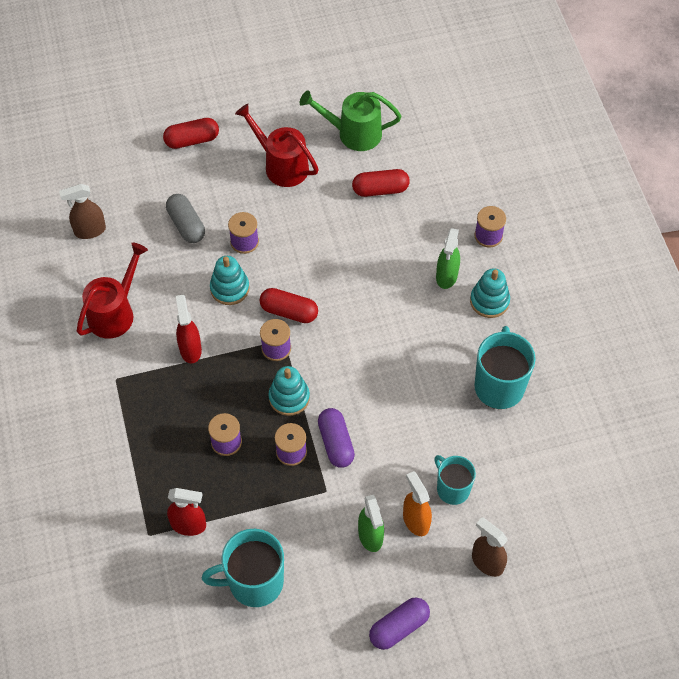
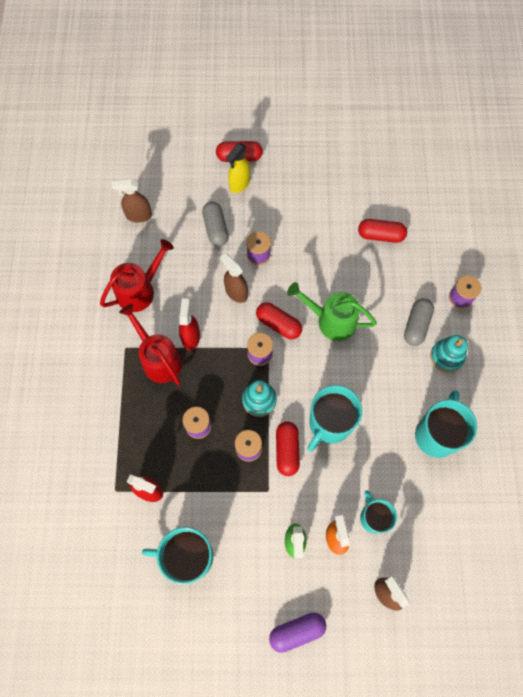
camera: 15 degrees right, 10 degrees up
turquoise stacking toy [210,256,249,305] -> brown spray bottle [220,253,248,303]
red watering can [235,104,319,187] -> red watering can moved to [119,304,182,385]
green watering can [300,90,401,151] -> green watering can moved to [287,282,377,341]
purple capsule [318,408,355,468] -> red capsule [276,421,300,476]
green spray bottle [436,228,460,289] -> grey capsule [404,298,434,346]
none -> yellow spray bottle [226,143,250,193]
none -> turquoise mug [307,385,362,451]

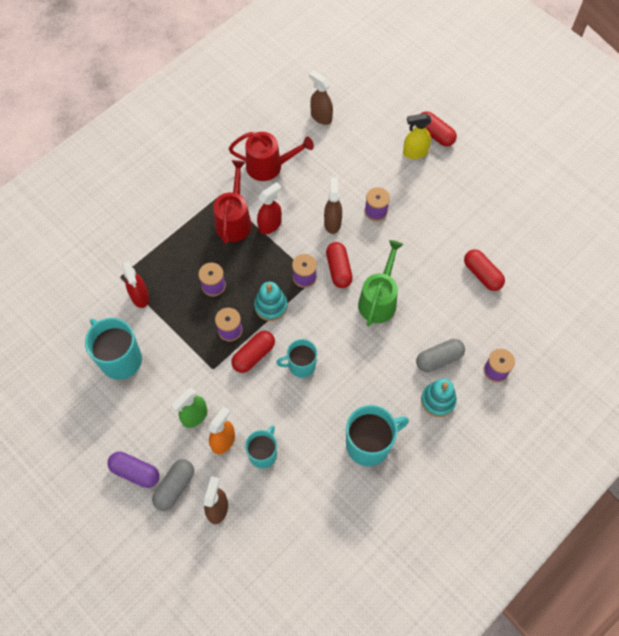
camera: 45 degrees right, 5 degrees down
grey capsule [202,202,229,247] -> grey capsule moved to [152,459,194,511]
green watering can [287,282,377,341] -> green watering can turned 45 degrees clockwise [358,240,403,327]
turquoise mug [307,385,362,451] -> turquoise mug [276,339,317,378], size x0.63

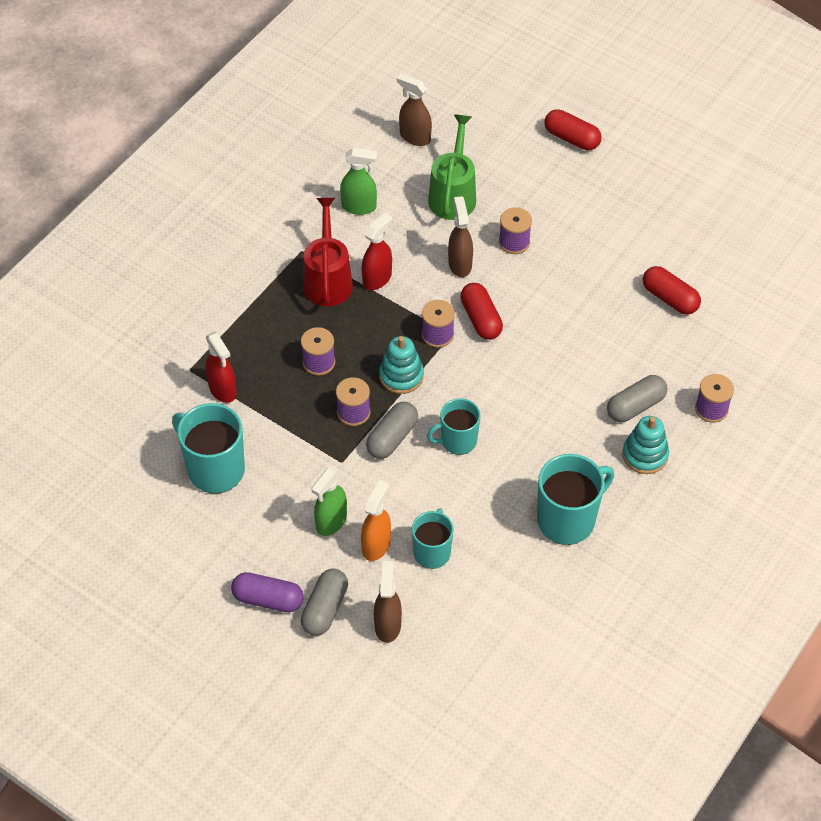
camera: 10 degrees left, 10 degrees down
red watering can [229,132,314,181] -> green spray bottle [340,148,378,215]
red capsule [231,331,275,373] -> grey capsule [366,402,418,459]
green watering can [358,240,403,327] -> green watering can moved to [428,114,476,220]
yellow spray bottle [403,113,431,159] -> none

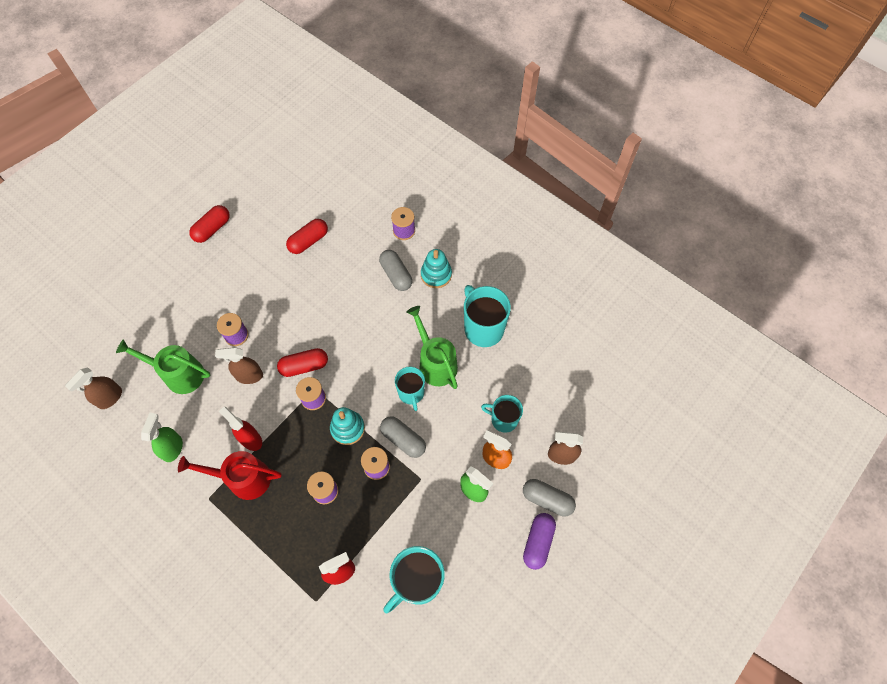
camera: 85 degrees left, 10 degrees up
red capsule [544,109,602,150] -> red capsule moved to [189,205,230,243]
none -> green watering can [406,306,458,389]

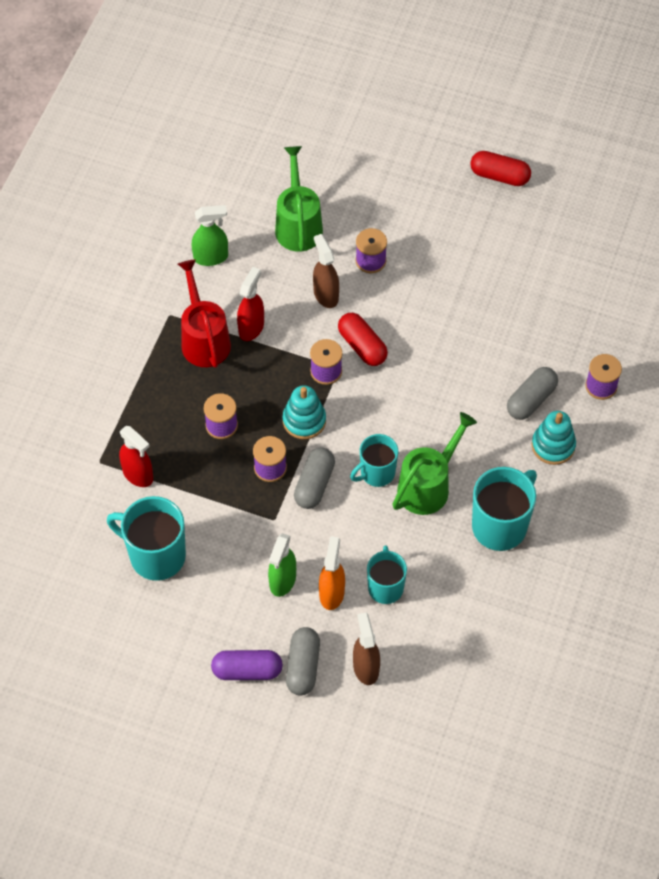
camera: 70 degrees right, 5 degrees down
brown spray bottle [65,367,122,409] -> none
red capsule [286,219,328,254] -> none

